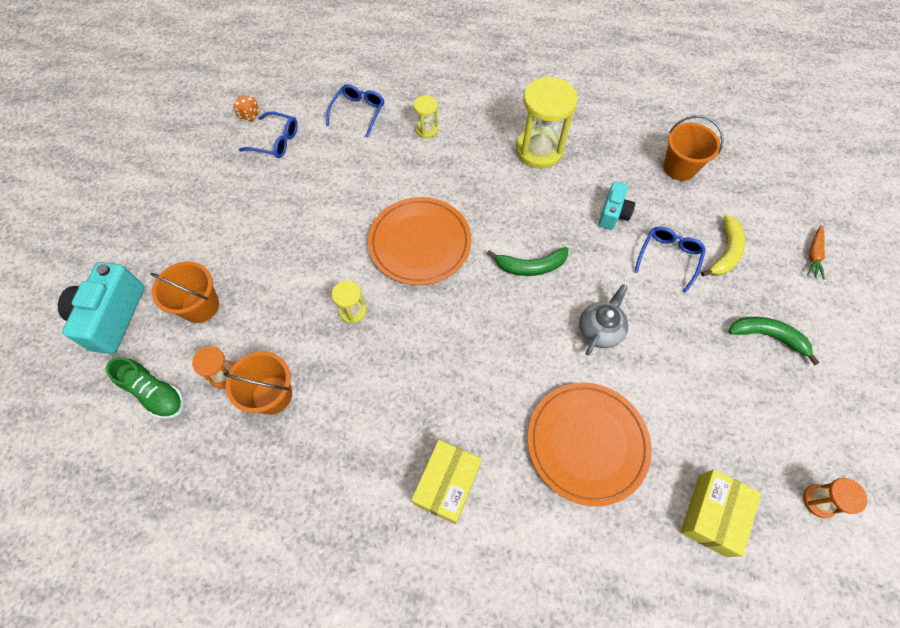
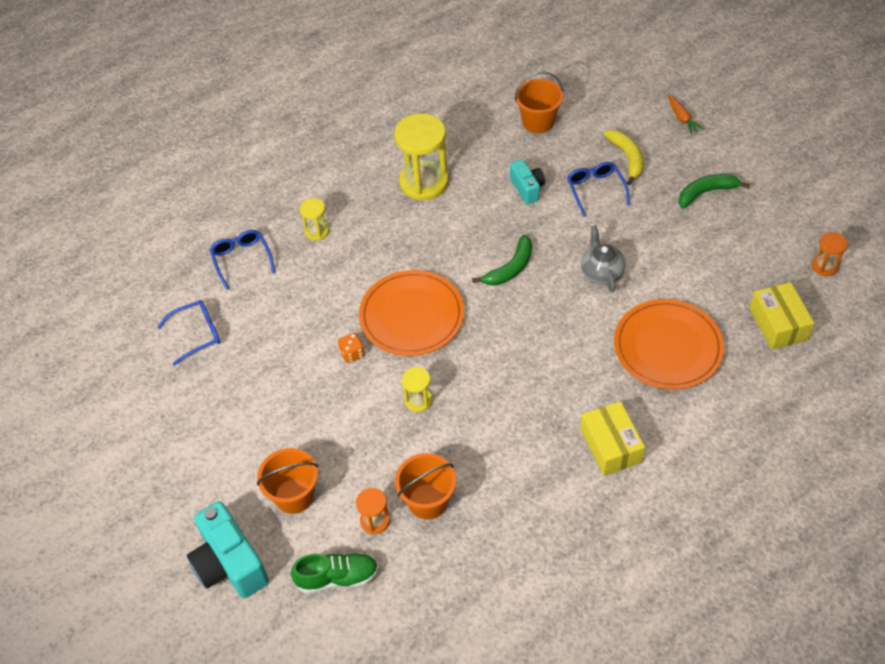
camera: 40 degrees left, 10 degrees down
orange dice [233,95,259,121] -> orange dice moved to [338,333,365,363]

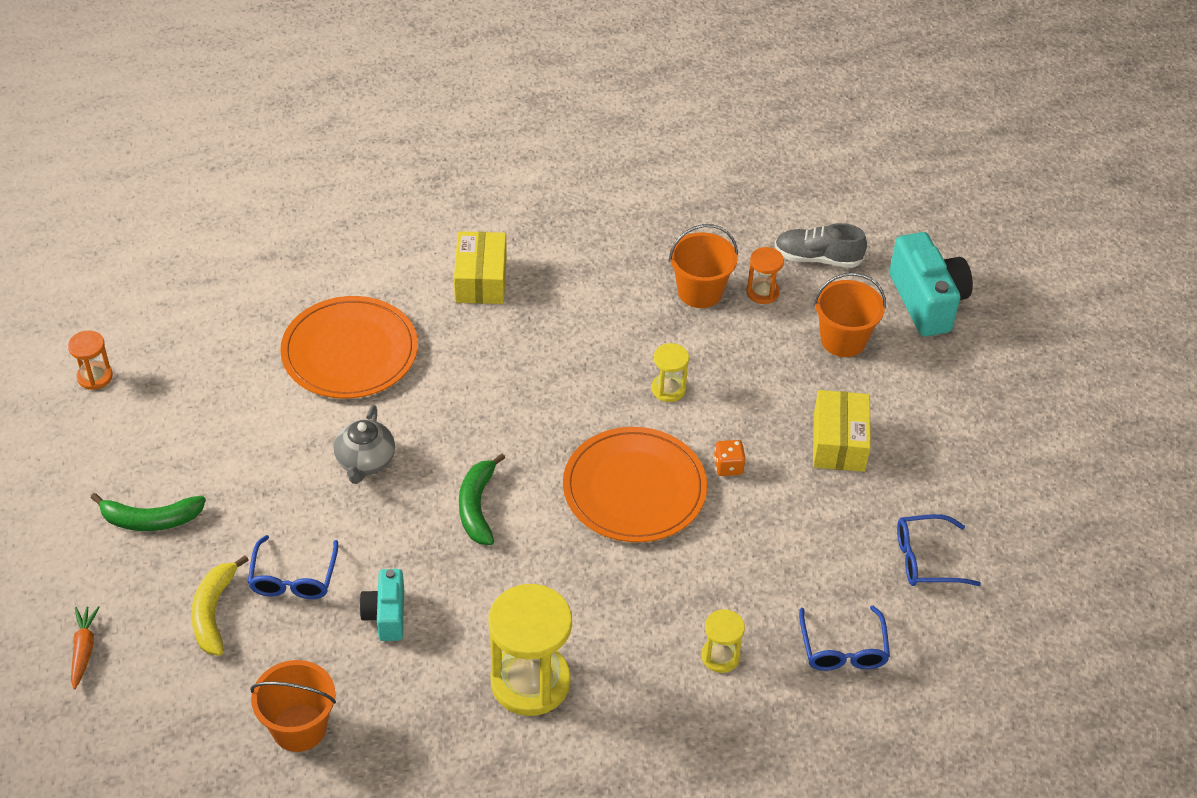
camera: 165 degrees left, 5 degrees down
green shoe [291,553,379,594] -> grey shoe [775,223,867,268]
green banana [472,235,532,285] -> green banana turned 60 degrees counterclockwise [459,453,505,545]
yellow box [749,282,815,349] -> yellow box moved to [813,390,871,472]

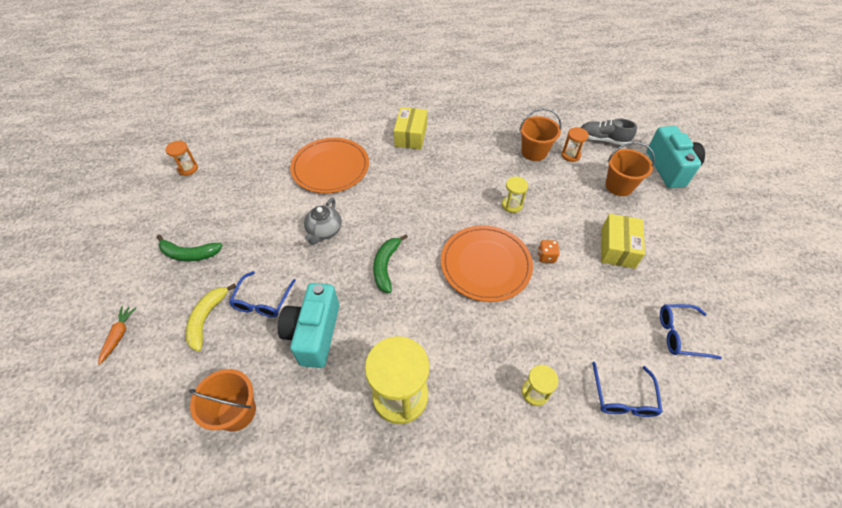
camera: 10 degrees right, 5 degrees up
turquoise camera [359,569,404,641] -> turquoise camera [278,283,339,368], size x1.71

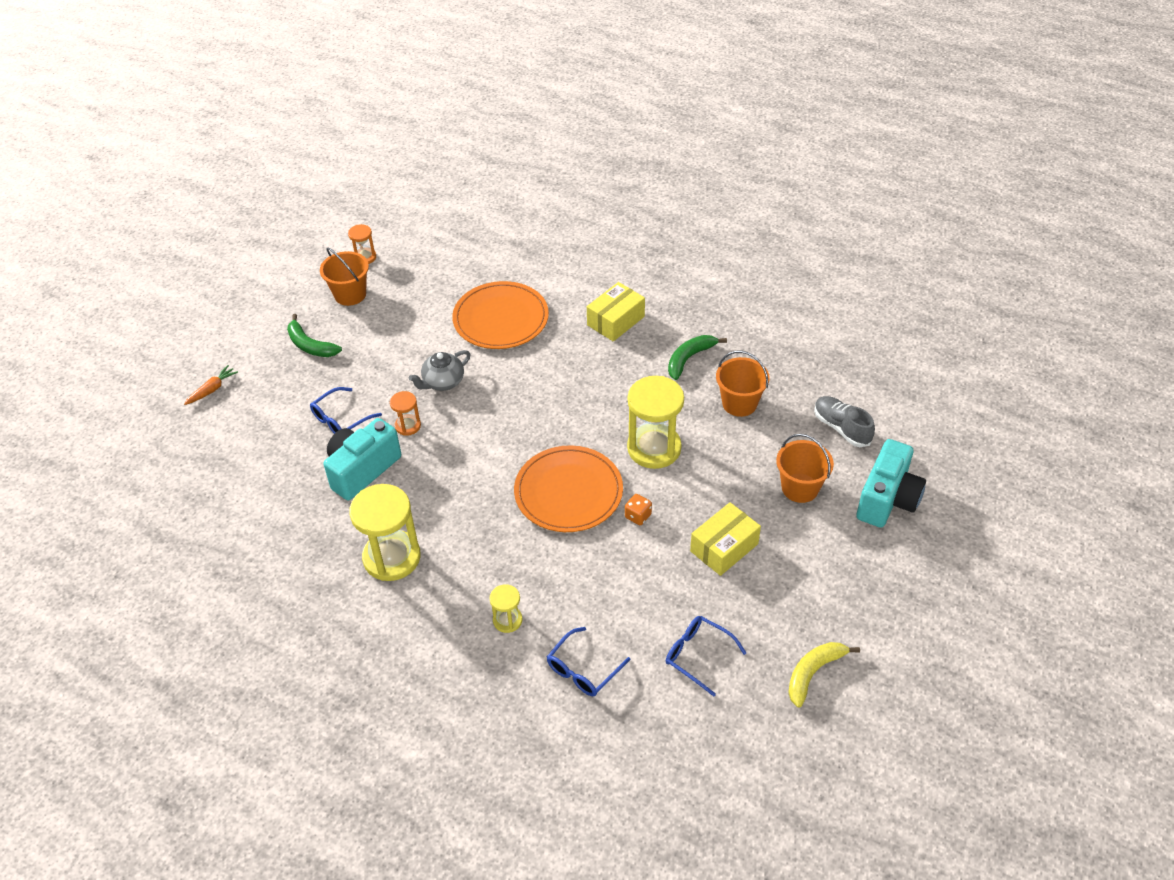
camera: 35 degrees right, 5 degrees down
yellow banana [185,284,236,352] -> yellow banana moved to [788,642,860,708]
orange bucket [189,369,256,432] -> orange bucket moved to [320,247,369,306]
green banana [373,234,408,293] -> green banana moved to [668,335,727,380]
yellow hourglass [502,177,528,213] -> yellow hourglass [627,376,684,469], size x2.03
orange hourglass [561,127,589,162] -> orange hourglass moved to [390,391,421,436]

